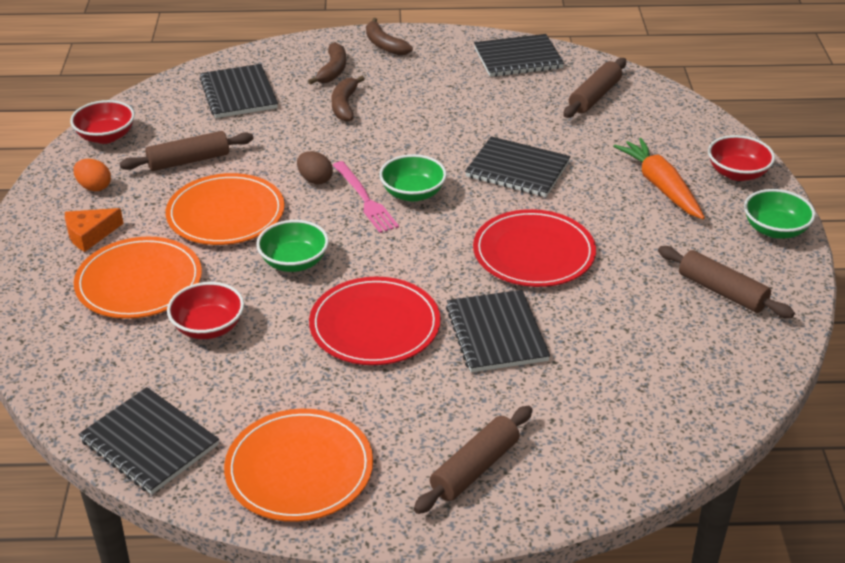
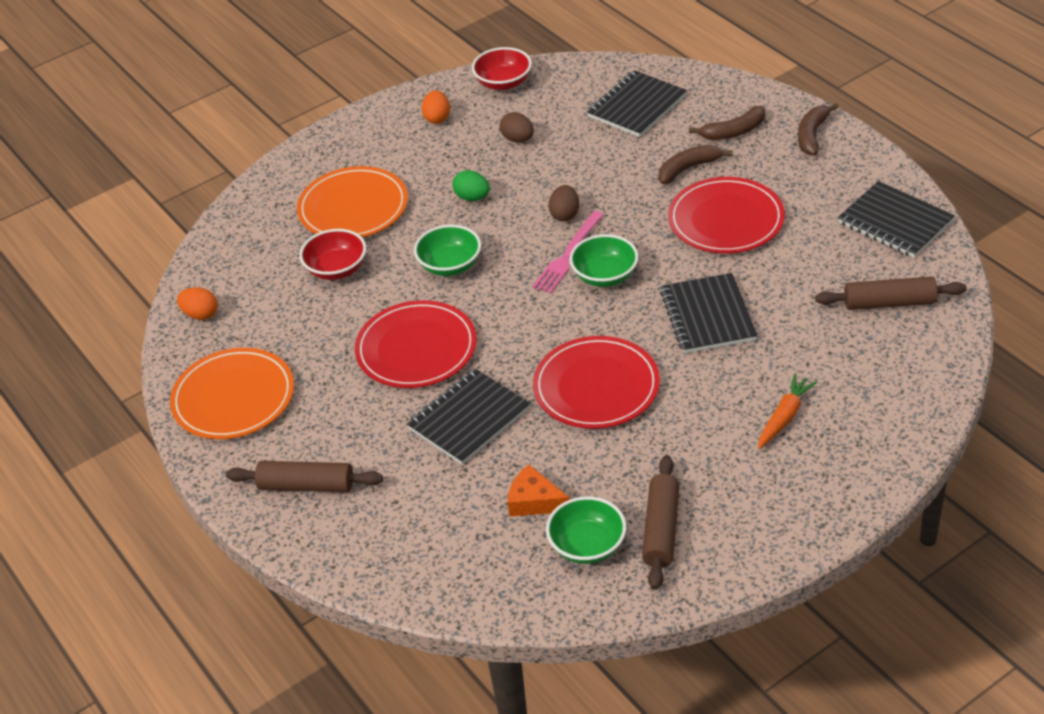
camera: 60 degrees right, 5 degrees up
orange cheese [65,208,124,252] -> orange cheese moved to [508,465,570,517]
black notebook [79,387,219,494] -> orange egg [177,287,218,320]
brown rolling pin [120,131,254,171] -> brown egg [500,112,534,143]
orange plate [166,173,285,245] -> green egg [452,170,490,201]
orange carrot [613,138,705,219] -> orange carrot [758,374,818,449], size x0.66
red bowl [708,135,775,181] -> none
green bowl [744,189,816,239] -> green bowl moved to [546,496,627,564]
none -> red plate [668,177,785,253]

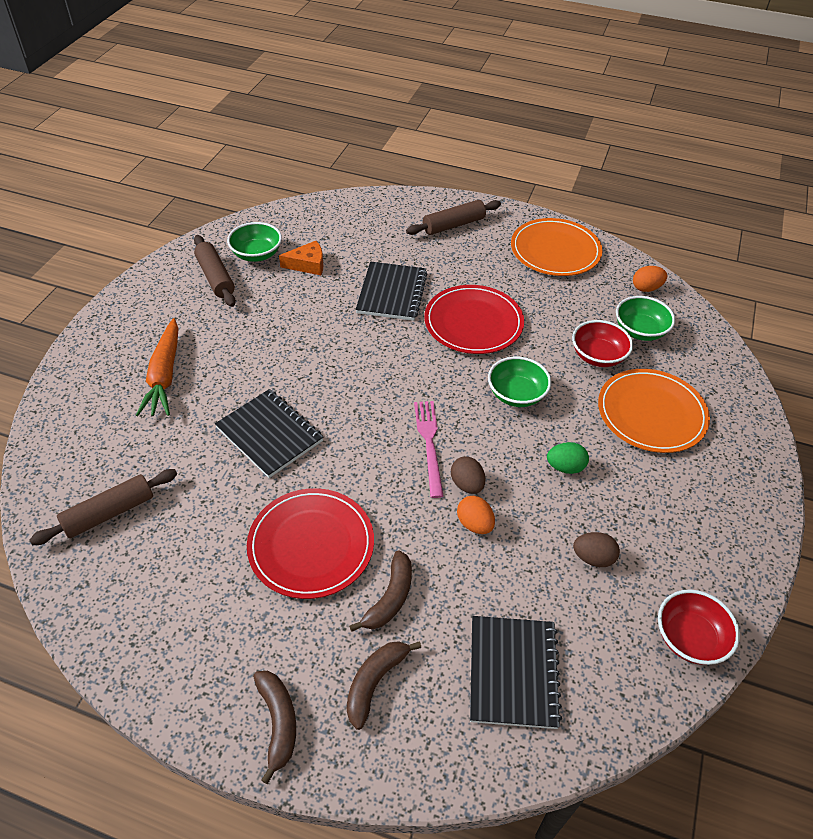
camera: 140 degrees right, 5 degrees up
orange egg [422,90,450,124] -> orange egg moved to [457,496,495,534]
red plate [533,336,660,429] -> none
green bowl [569,234,639,287] -> green bowl moved to [616,296,675,341]
orange carrot [758,374,818,449] -> orange carrot [136,318,179,416], size x1.51
black notebook [838,181,955,258] -> none

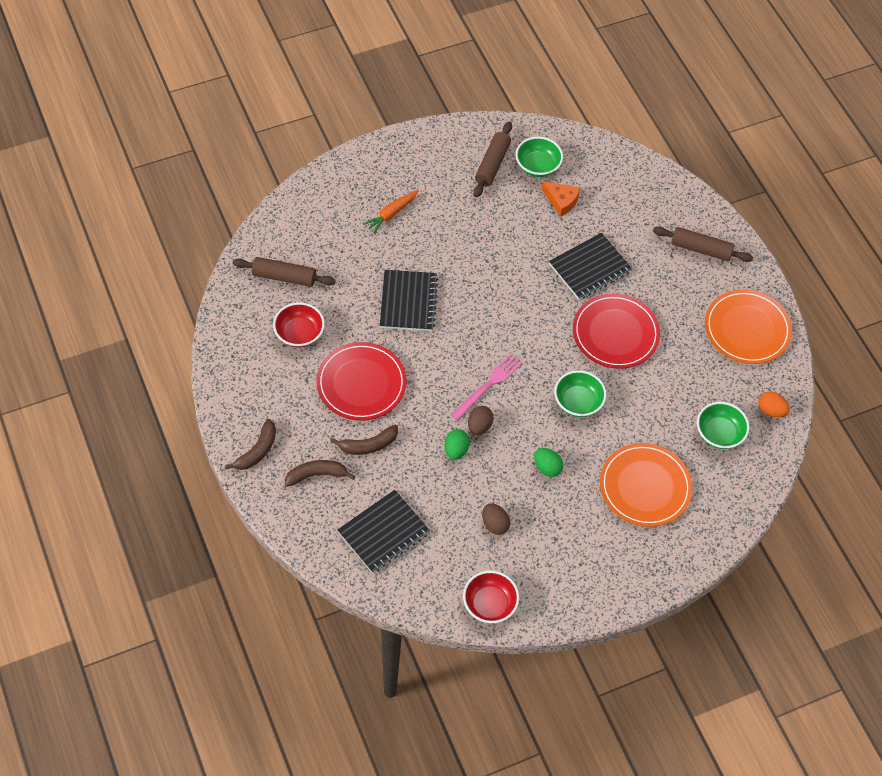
camera: 45 degrees right, 10 degrees up
orange carrot [136,318,179,416] -> orange carrot [363,190,419,234], size x0.66
orange egg [457,496,495,534] -> green egg [445,429,470,460]
red bowl [572,320,633,367] -> red bowl moved to [273,302,325,348]

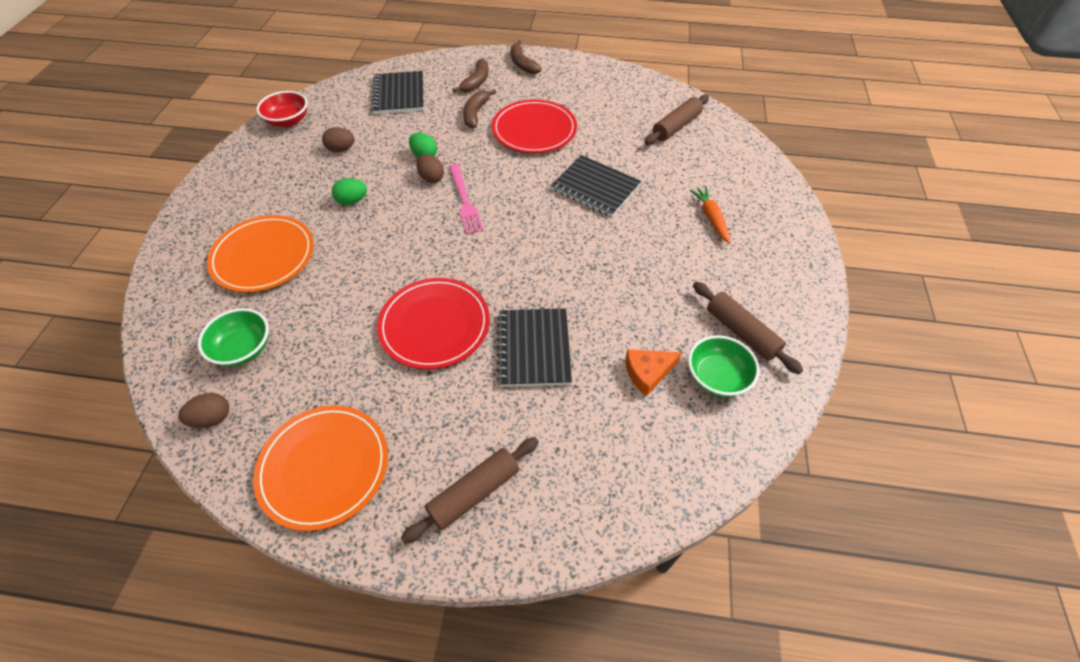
camera: 125 degrees right, 5 degrees down
red bowl [273,302,325,348] -> none
green bowl [554,370,607,417] -> none
orange egg [758,391,790,417] -> brown egg [178,393,229,428]

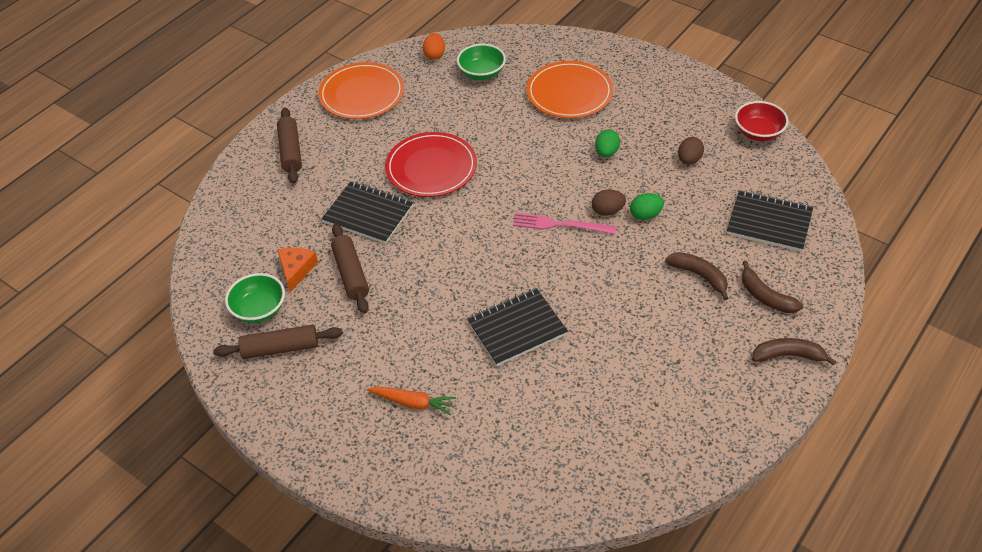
camera: 120 degrees right, 5 degrees down
brown egg [178,393,229,428] -> orange egg [423,33,445,60]
red plate [492,99,577,153] -> none
brown rolling pin [645,95,709,145] -> brown rolling pin moved to [331,224,369,314]

